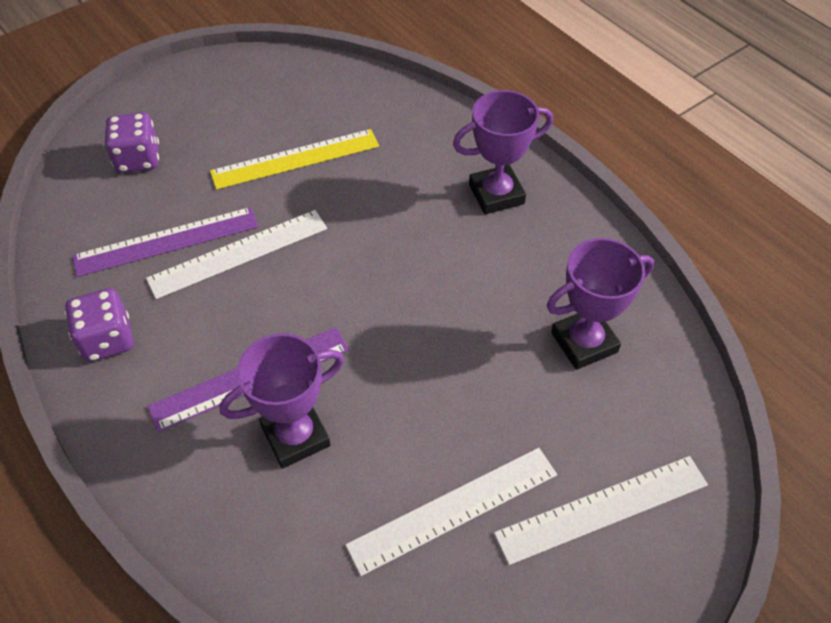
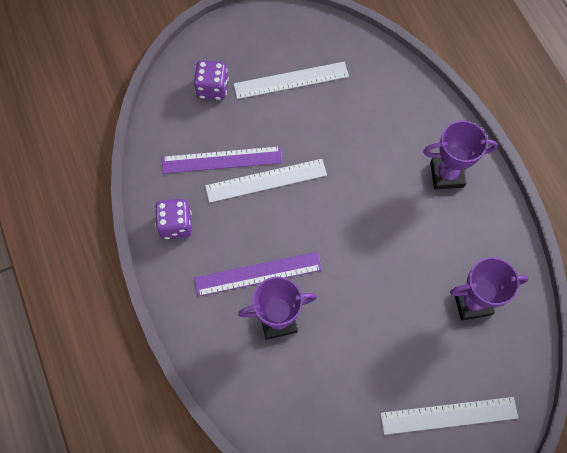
camera: 15 degrees right, 15 degrees up
yellow ruler [210,129,379,190] -> none
white ruler [345,448,557,576] -> white ruler moved to [234,62,349,99]

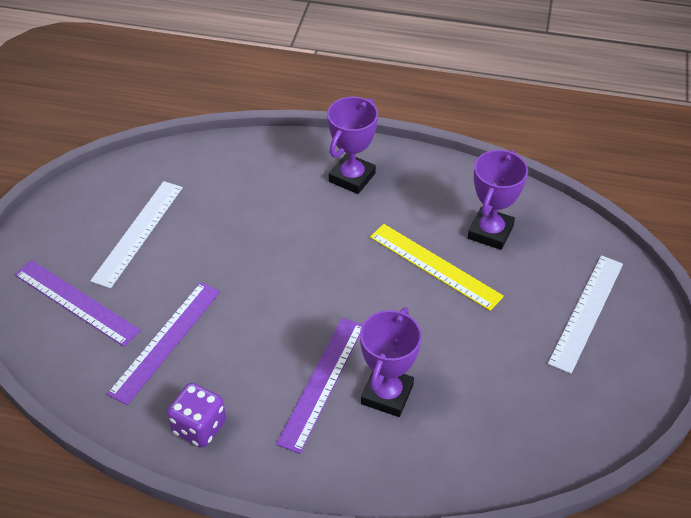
camera: 55 degrees left, 20 degrees down
purple dice [194,60,229,100] -> purple ruler [14,260,141,347]
white ruler [205,159,327,203] -> none
none -> yellow ruler [370,224,504,311]

